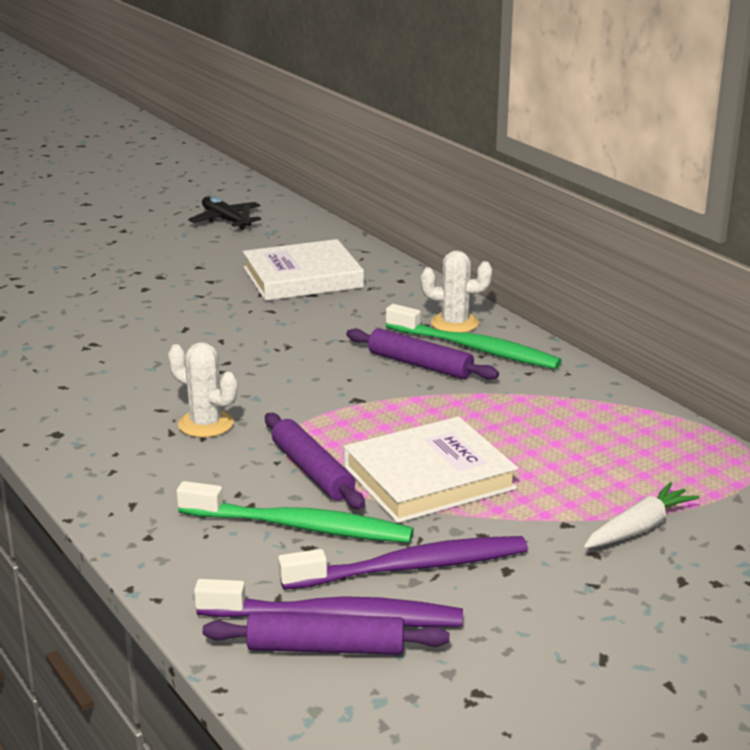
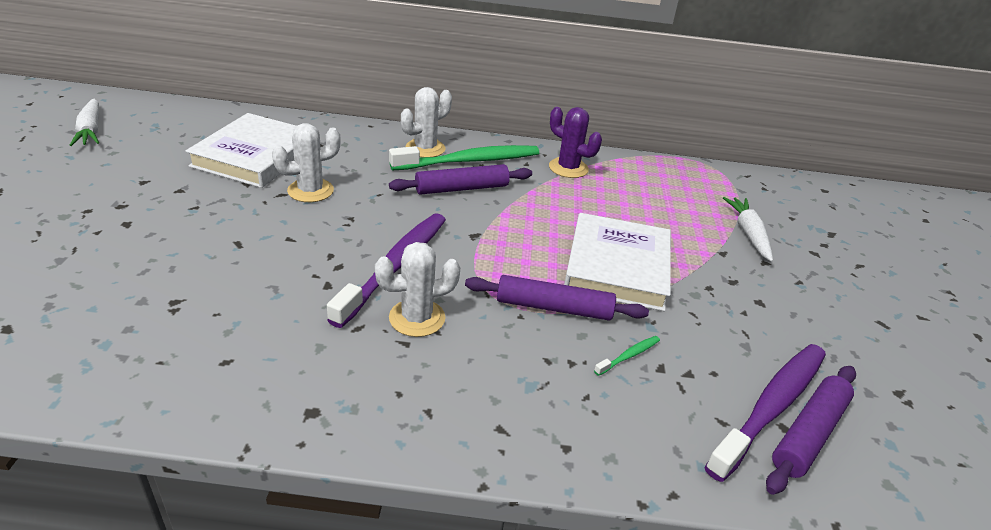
camera: 55 degrees left, 10 degrees up
green toothbrush [176,481,414,543] -> green toothbrush [594,336,660,376], size x0.40
black plane [188,196,261,230] -> white carrot [70,98,99,146]
purple toothbrush [278,536,528,590] -> purple toothbrush moved to [327,213,446,328]
none -> white cactus [272,123,341,202]
none -> purple cactus [549,107,602,178]

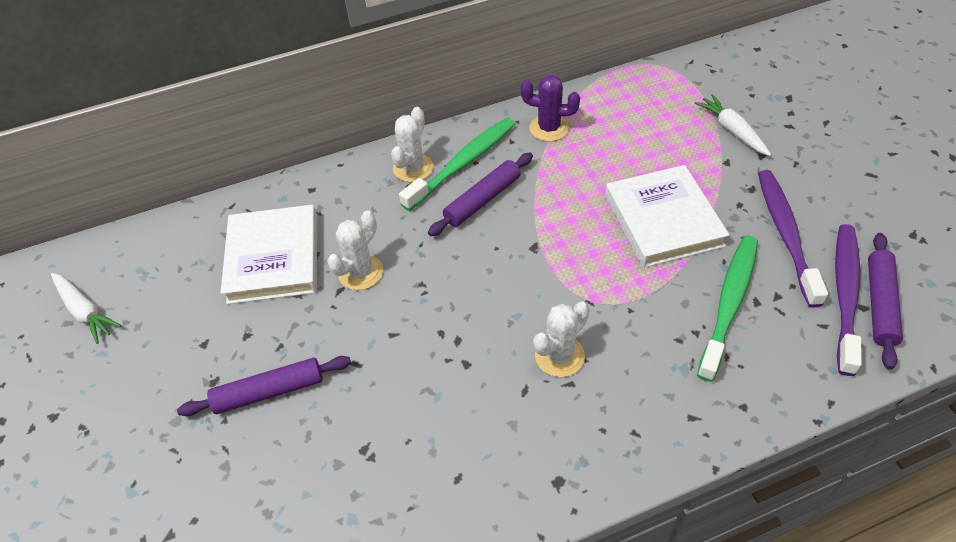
camera: 20 degrees left, 15 degrees up
purple toothbrush [327,213,446,328] -> purple toothbrush moved to [758,170,828,308]
purple rolling pin [465,275,649,321] -> purple rolling pin moved to [177,356,351,416]
green toothbrush [594,336,660,376] -> green toothbrush [697,236,758,382], size x2.47

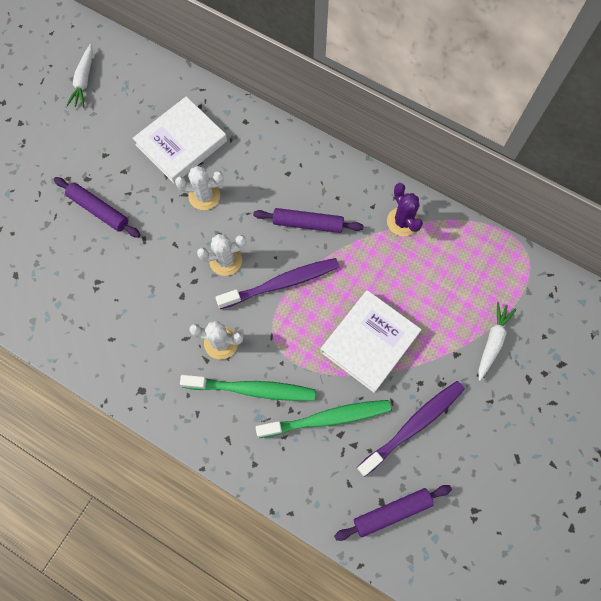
camera: 50 degrees right, 20 degrees up
white cactus [391,107,433,182] -> white cactus moved to [197,234,246,276]
green toothbrush [399,118,515,211] -> green toothbrush moved to [180,375,316,401]
purple toothbrush [835,224,862,376] -> purple toothbrush moved to [215,258,339,309]

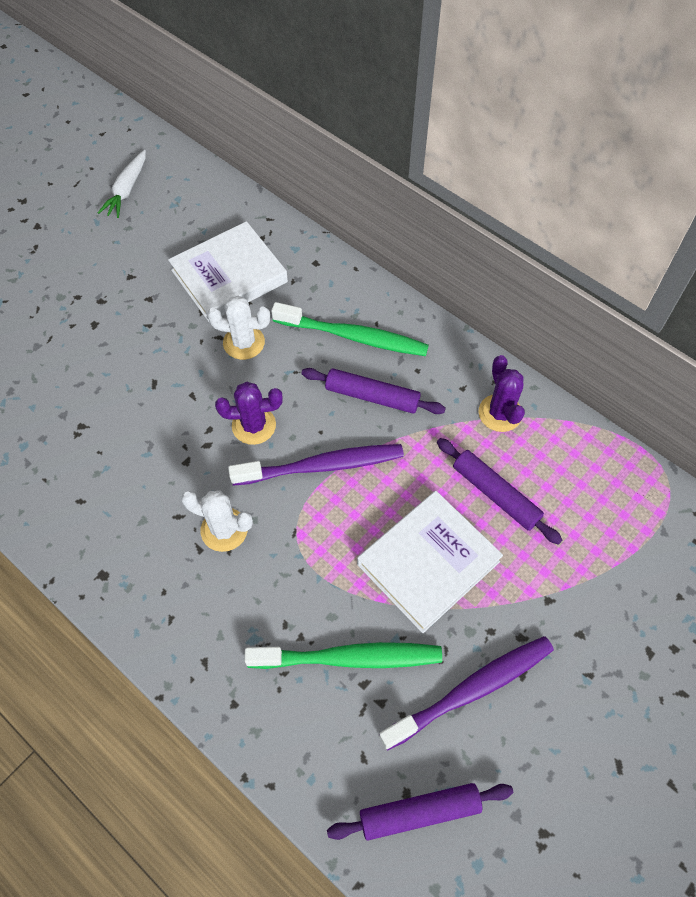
camera: 10 degrees right, 10 degrees down
purple rolling pin [54,177,141,238] -> purple rolling pin moved to [437,438,562,545]
green toothbrush [180,375,316,401] -> green toothbrush moved to [271,302,429,356]
white cactus [197,234,246,276] -> purple cactus [215,382,283,445]
white carrot [478,302,516,381] -> none

